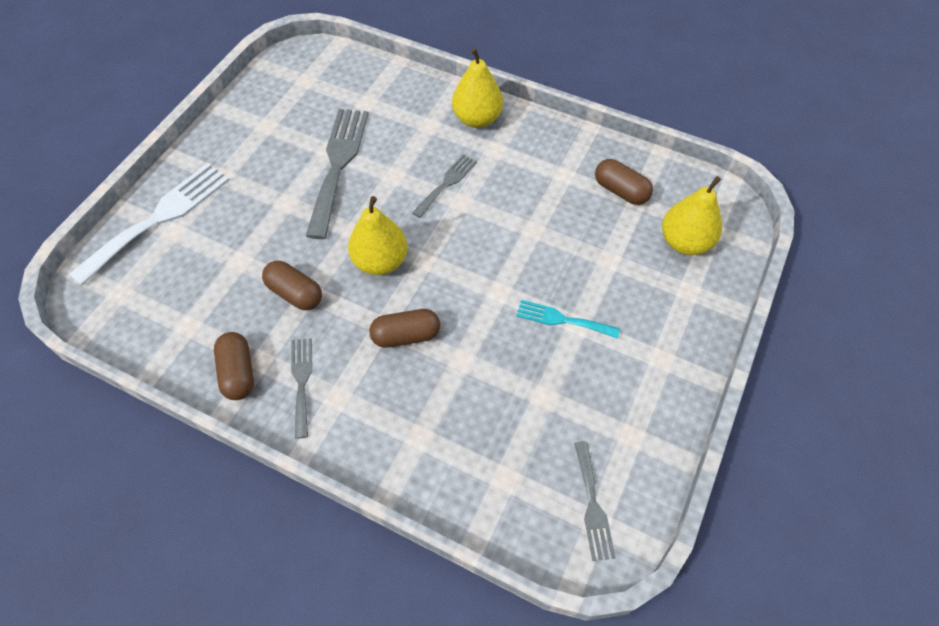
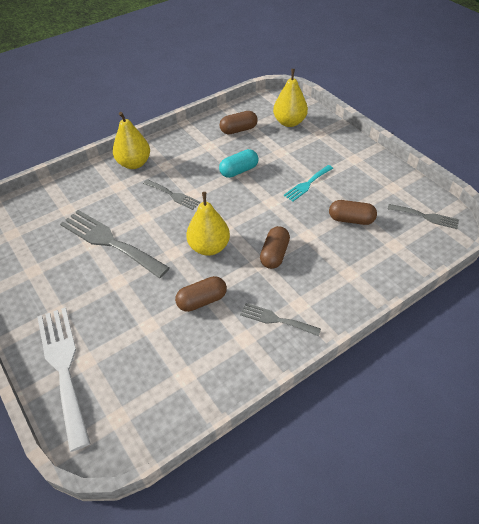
camera: 60 degrees left, 10 degrees down
brown capsule [214,332,254,400] -> brown capsule moved to [329,200,377,225]
grey fork [412,154,477,218] -> grey fork turned 150 degrees clockwise [143,179,200,210]
none -> turquoise capsule [219,149,259,178]

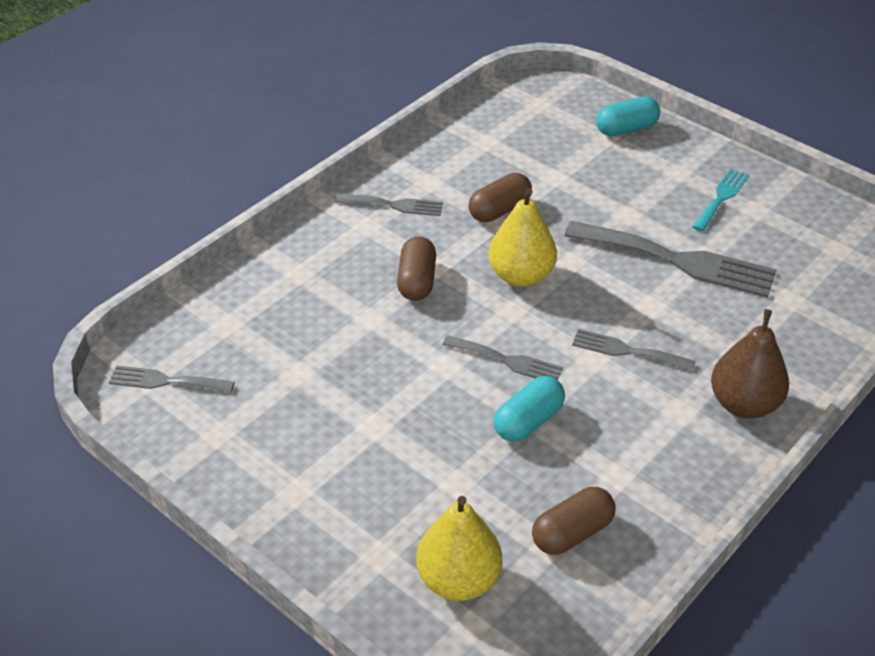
camera: 165 degrees right, 5 degrees down
white fork [37,307,91,452] -> turquoise capsule [596,97,660,136]
yellow pear [113,112,150,169] -> brown pear [711,309,789,418]
turquoise fork [284,165,333,201] -> turquoise fork moved to [692,169,749,232]
brown capsule [329,200,377,225] -> none
none -> grey fork [443,335,563,380]

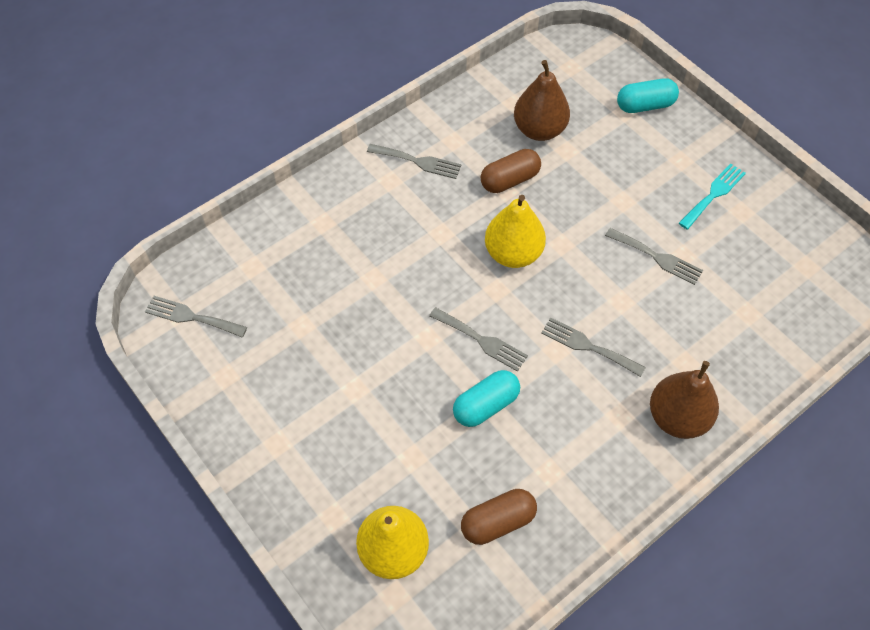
camera: 10 degrees right, 15 degrees up
brown capsule [397,236,436,301] -> none
grey fork [564,221,777,298] -> grey fork [605,228,703,285], size x0.54
none -> brown pear [514,60,570,141]

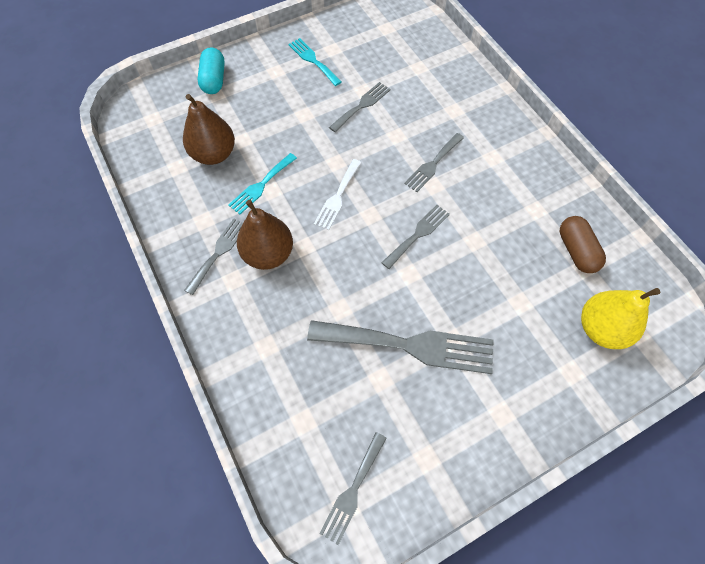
camera: 80 degrees left, 5 degrees up
turquoise capsule [453,370,520,427] -> none
brown capsule [481,149,541,193] -> turquoise fork [228,153,297,214]
yellow pear [485,195,546,268] -> white fork [314,159,362,230]
brown pear [650,361,719,439] -> brown pear moved to [237,200,293,270]
none -> grey fork [307,320,494,374]

